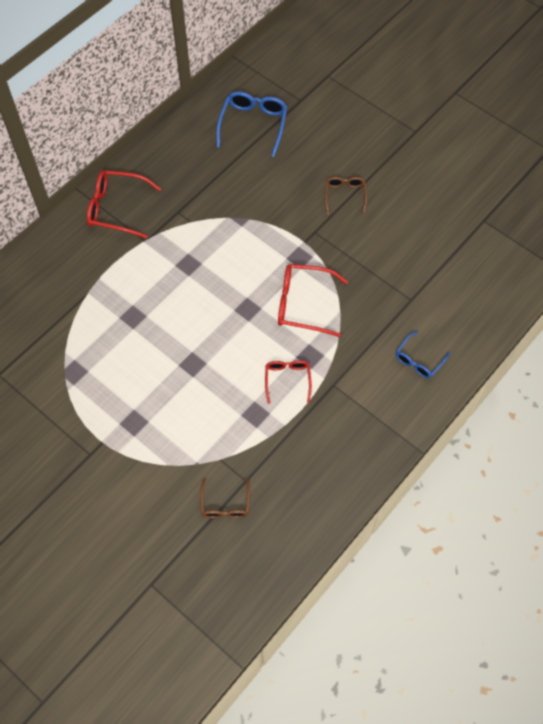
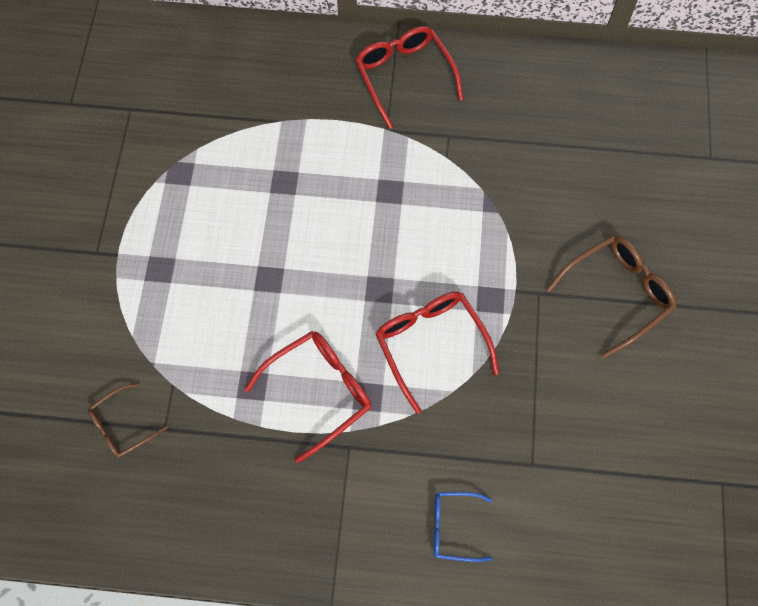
camera: 55 degrees right, 5 degrees up
blue glasses [216,91,287,157] -> none
red glasses [265,360,312,404] -> red glasses [245,331,372,463], size x1.64
brown glasses [325,177,367,215] -> brown glasses [546,235,676,359], size x1.64

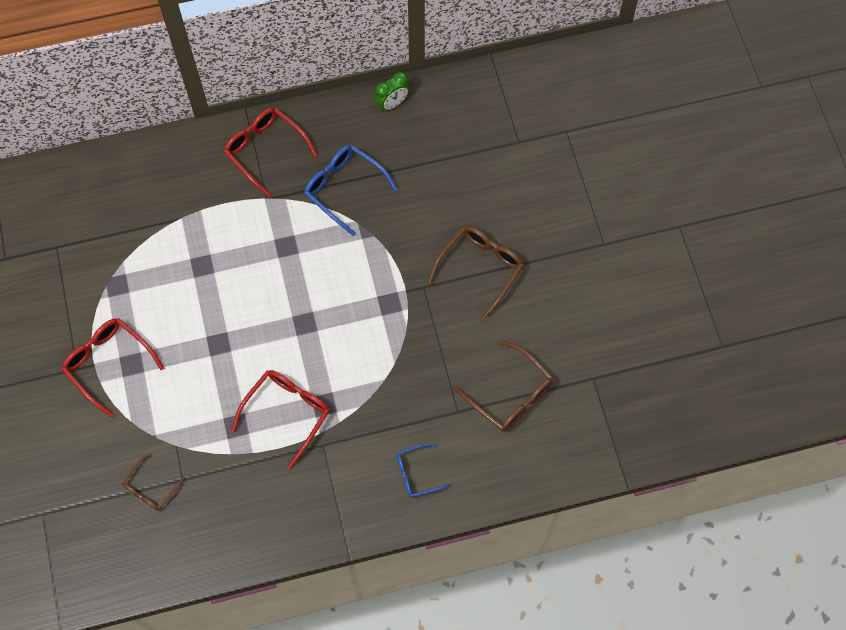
camera: 20 degrees left, 0 degrees up
red glasses [376,292,499,414] -> red glasses moved to [61,318,164,417]
none -> blue glasses [304,145,398,236]
none -> green clock [374,72,409,112]
none -> brown glasses [454,341,554,432]

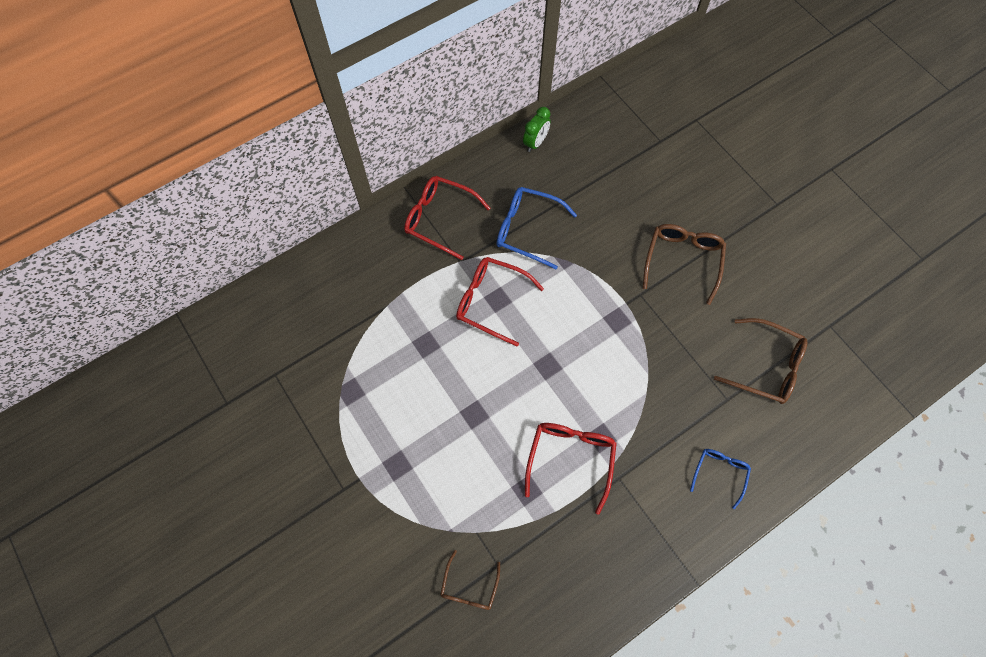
camera: 20 degrees left, 0 degrees up
red glasses [61,318,164,417] -> red glasses moved to [456,257,544,346]
blue glasses [396,444,451,497] -> blue glasses turned 150 degrees clockwise [690,449,751,509]

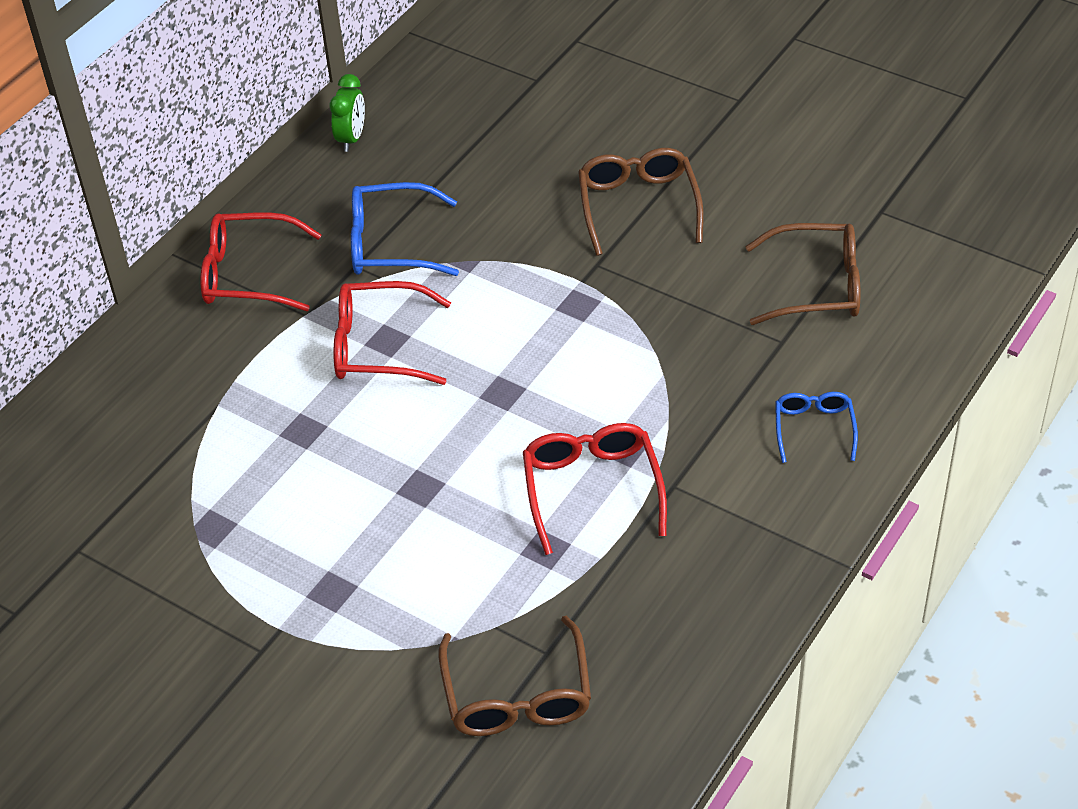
camera: 20 degrees left, 20 degrees down
brown glasses [440,550,500,610] -> brown glasses [439,616,591,736], size x1.64

